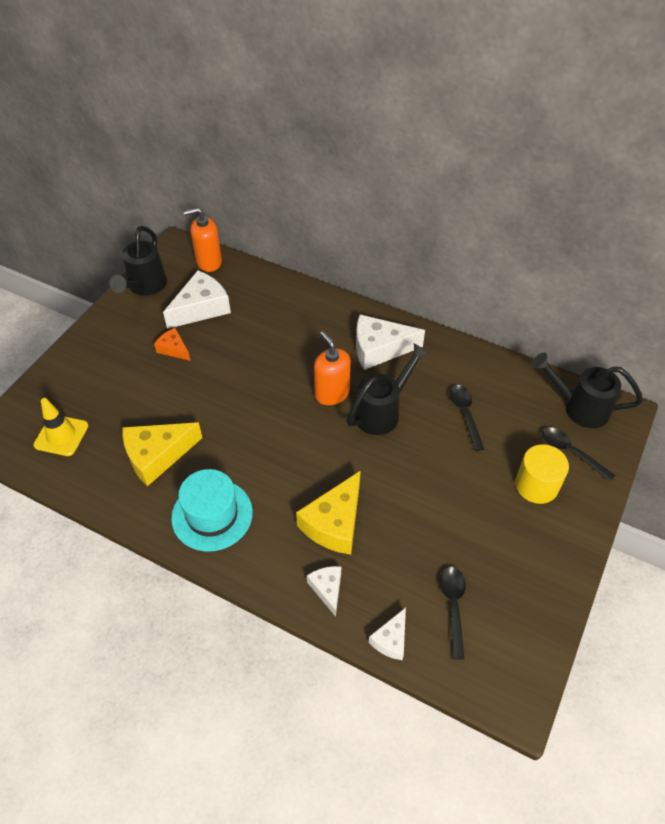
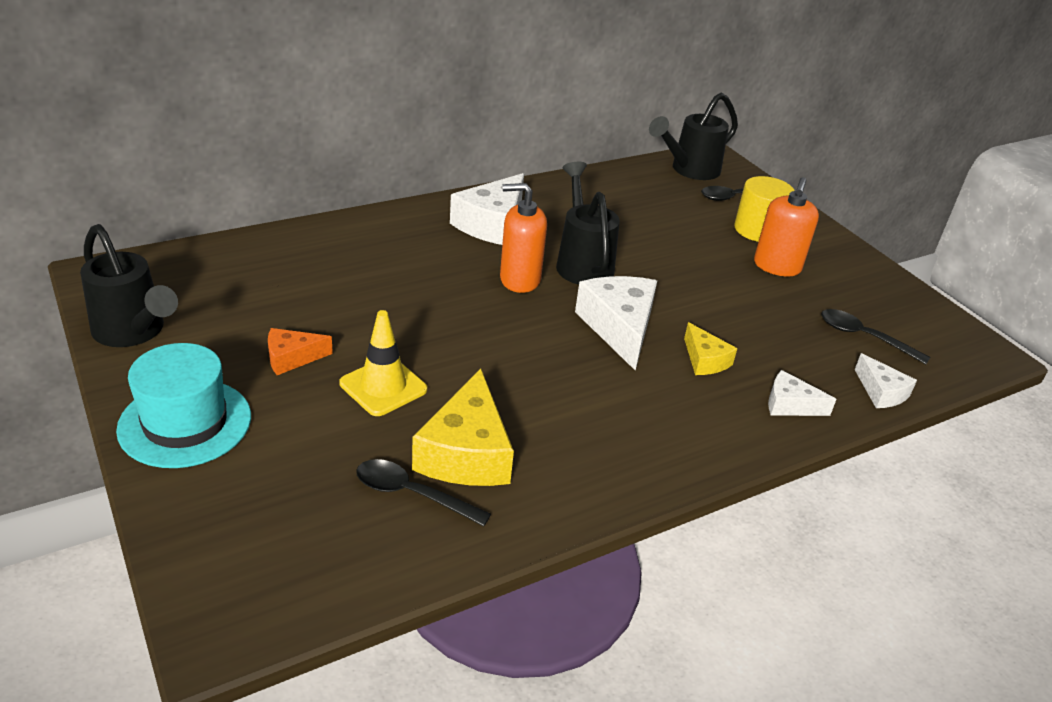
camera: 60 degrees left, 15 degrees down
yellow traffic cone [33,398,88,456] -> yellow traffic cone moved to [339,310,427,416]
white cheese [163,270,231,329] -> white cheese moved to [575,276,657,371]
turquoise hat [171,469,253,552] -> turquoise hat moved to [116,343,251,468]
orange soap dispenser [183,207,222,272] -> orange soap dispenser moved to [754,177,819,276]
yellow cheese [296,470,361,555] -> yellow cheese [684,322,737,375], size x0.55
black spoon [449,385,484,451] -> black spoon moved to [356,459,491,526]

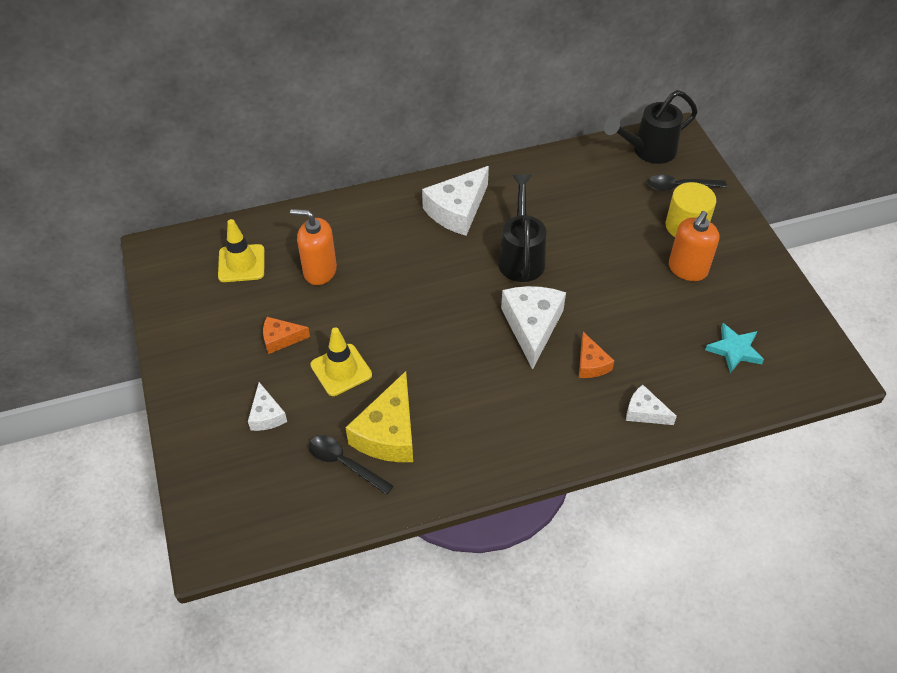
camera: 15 degrees right, 15 degrees up
black watering can [80,224,178,347] -> none
turquoise hat [116,343,251,468] -> none
orange soap dispenser [500,183,547,293] -> orange soap dispenser moved to [290,209,337,285]
yellow cheese [684,322,737,375] -> orange cheese [579,332,614,378]
black spoon [821,309,930,364] -> turquoise star [705,323,764,373]
white cheese [854,353,917,408] -> white cheese moved to [248,382,287,431]
none -> yellow traffic cone [218,219,265,282]

